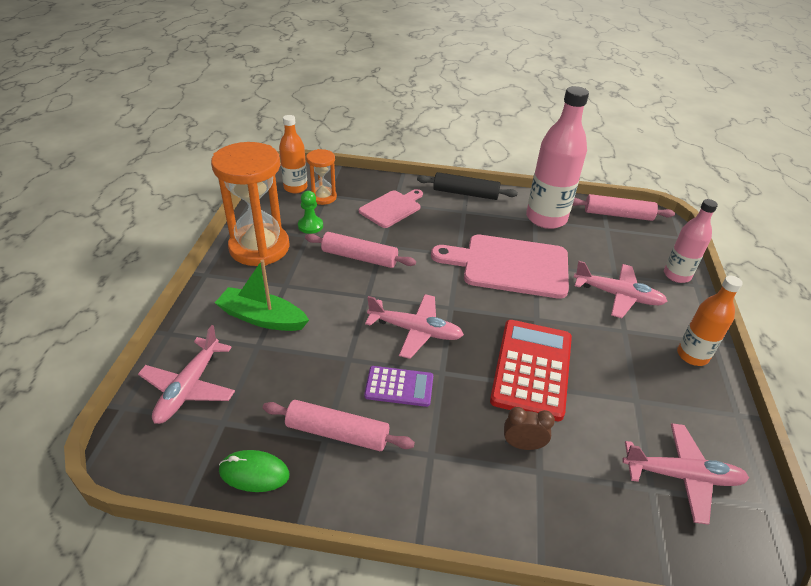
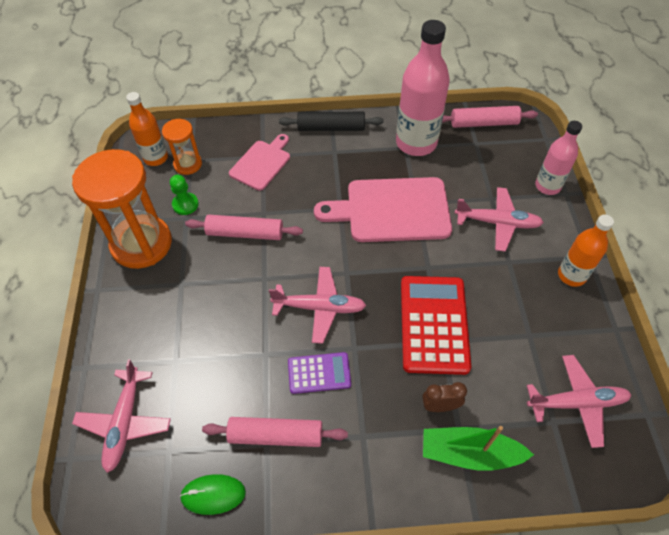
camera: 10 degrees left, 15 degrees up
green boat [215,259,309,331] -> green boat moved to [423,426,534,471]

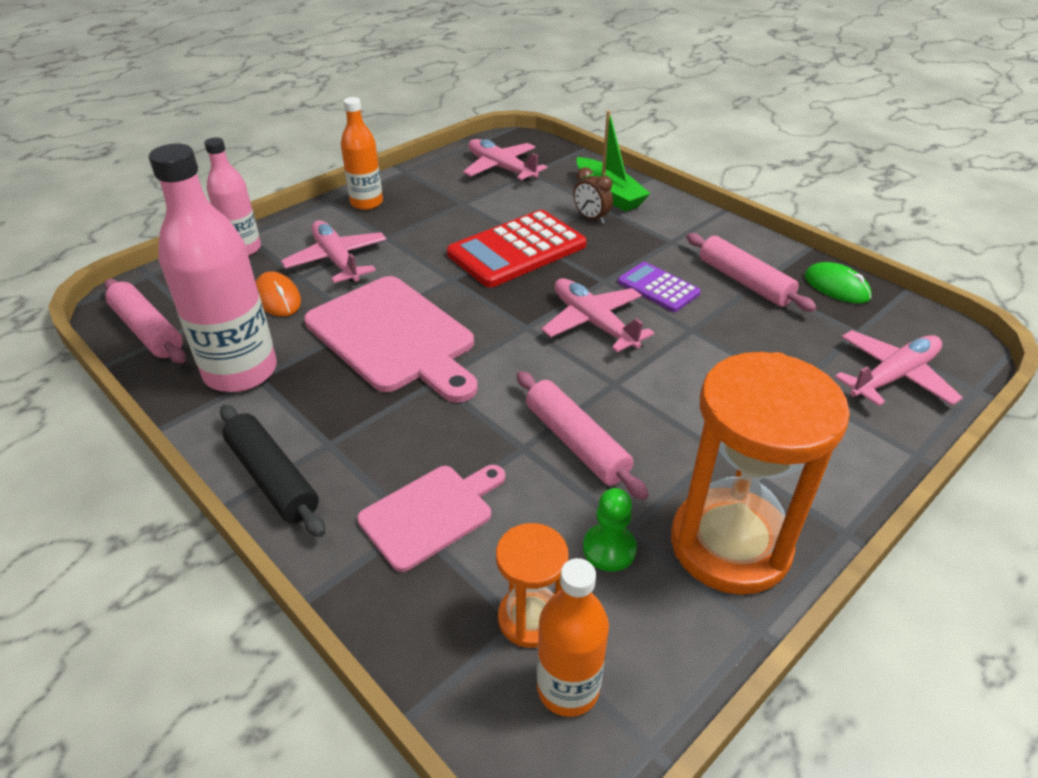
camera: 130 degrees left, 15 degrees down
pink cutting board [229,134,290,191] -> pink cutting board turned 150 degrees clockwise [357,465,505,572]
none -> orange mouse [256,271,301,317]

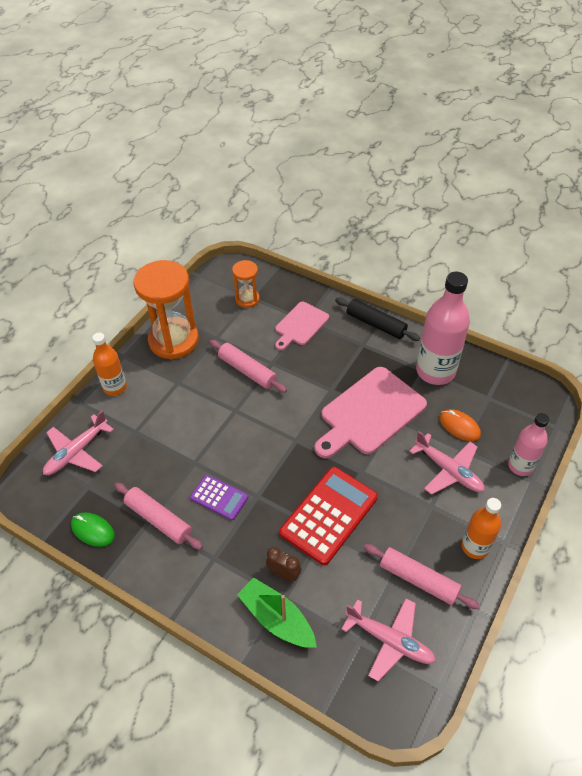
camera: 165 degrees right, 10 degrees up
pink rolling pin [105,279,186,363] -> pink rolling pin moved to [364,544,480,609]
pink cutting board [304,276,478,403] -> pink cutting board turned 75 degrees counterclockwise [314,367,427,459]
orange bottle [537,558,609,717] -> orange bottle moved to [92,333,127,396]
pink plane [542,278,654,352] -> none
green pawn [583,488,637,572] -> none

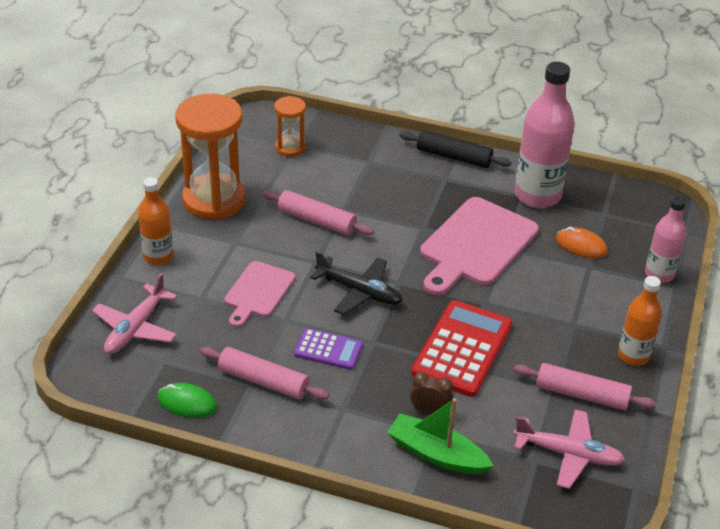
camera: 15 degrees left, 10 degrees down
pink cutting board [275,302,329,350] -> pink cutting board moved to [224,261,295,327]
pink plane [409,431,485,495] -> none
none -> black plane [310,251,403,315]

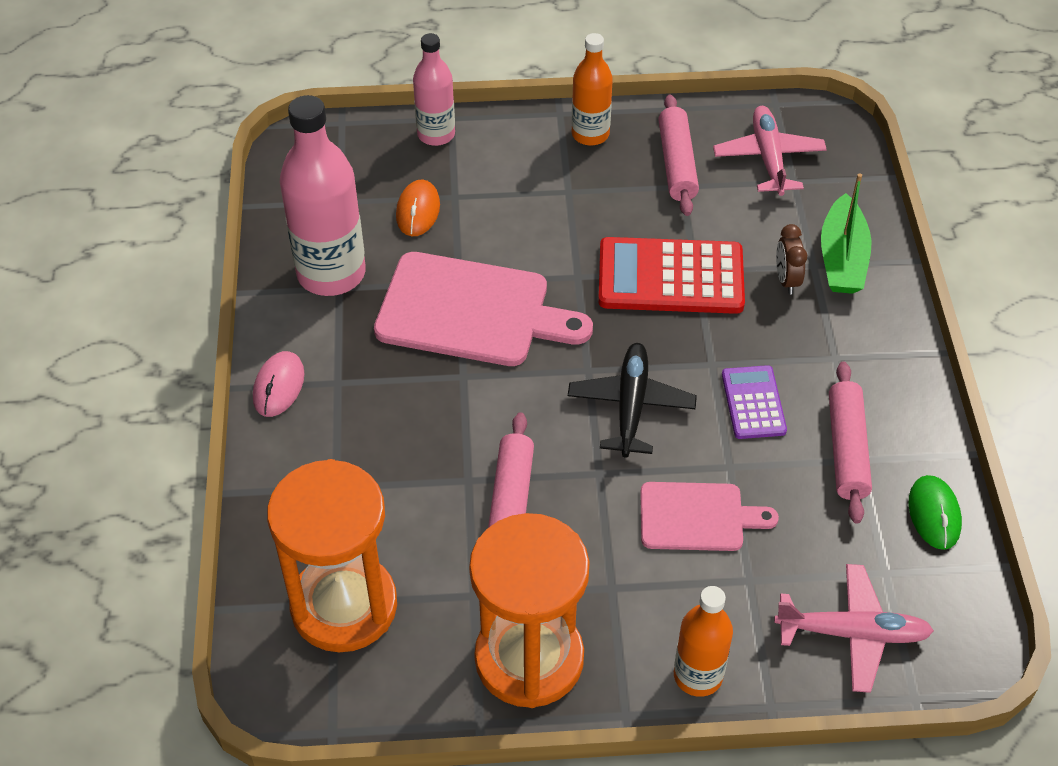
camera: 110 degrees left, 10 degrees up
orange hourglass [274,96,306,157] -> orange hourglass [267,459,397,652], size x1.96
black rolling pin [400,130,511,168] -> pink mouse [253,351,305,417]

